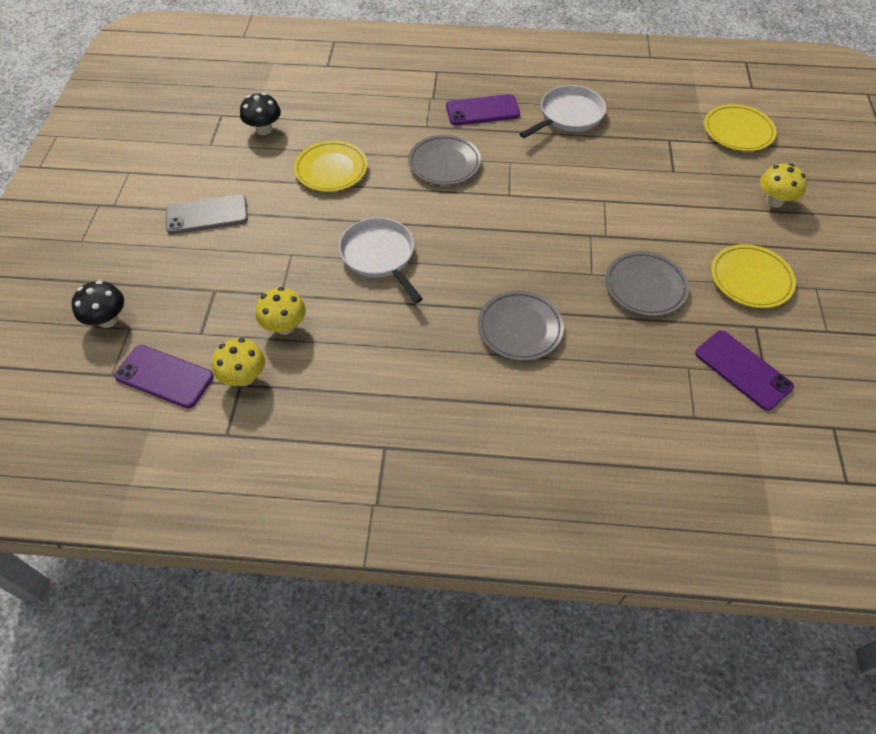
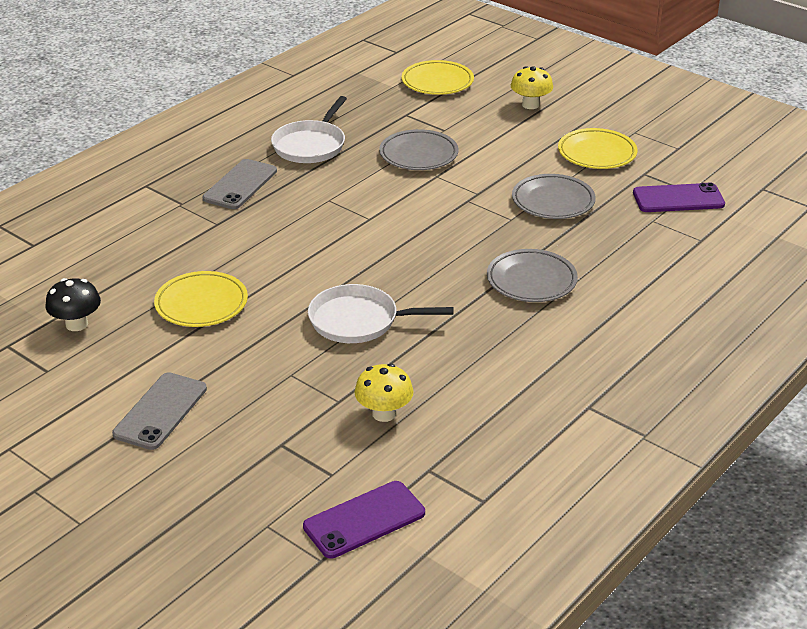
camera: 55 degrees left, 20 degrees down
black mushroom [72,281,124,328] -> none
yellow mushroom [212,338,265,386] -> none
grey plate [408,135,481,185] -> grey plate moved to [379,129,458,170]
purple phone [446,94,520,125] -> grey phone [202,159,277,209]
white pan [520,85,606,138] -> white pan turned 150 degrees counterclockwise [271,96,347,163]

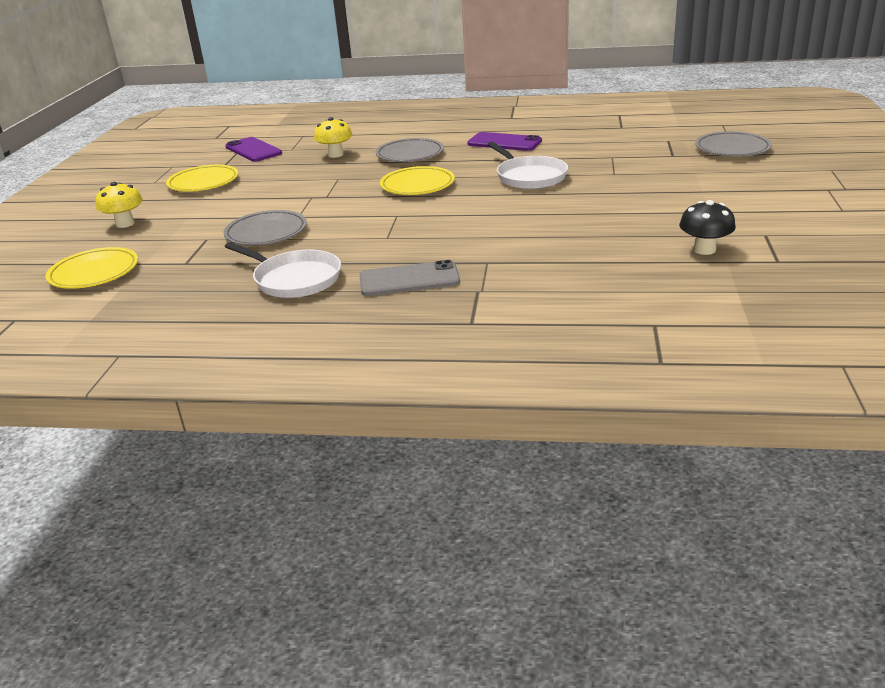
camera: 120 degrees left, 5 degrees down
grey phone [112,372,207,450] -> none
yellow plate [154,271,248,327] -> yellow plate moved to [380,166,455,195]
white pan [271,96,347,163] -> white pan turned 45 degrees clockwise [225,242,341,298]
purple phone [303,481,425,559] -> purple phone moved to [467,132,542,151]
yellow mushroom [354,363,414,422] -> yellow mushroom moved to [314,117,353,158]
grey plate [512,174,596,219] -> grey plate moved to [695,131,772,156]

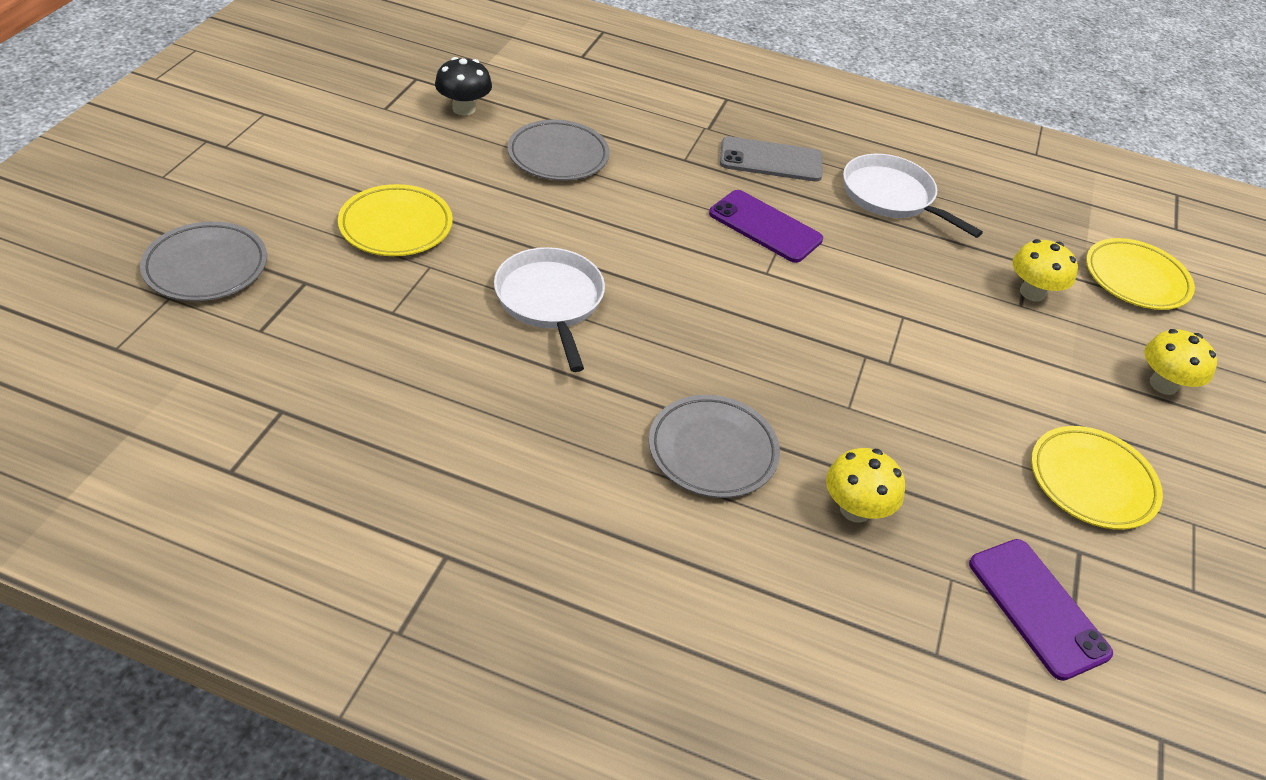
camera: 175 degrees left, 15 degrees up
grey plate [223,210,307,245] -> grey plate moved to [507,120,610,181]
yellow plate [380,166,455,195] -> yellow plate moved to [338,184,453,256]
purple phone [467,132,542,151] -> purple phone moved to [709,190,823,263]
none -> yellow mushroom [1012,239,1078,301]

